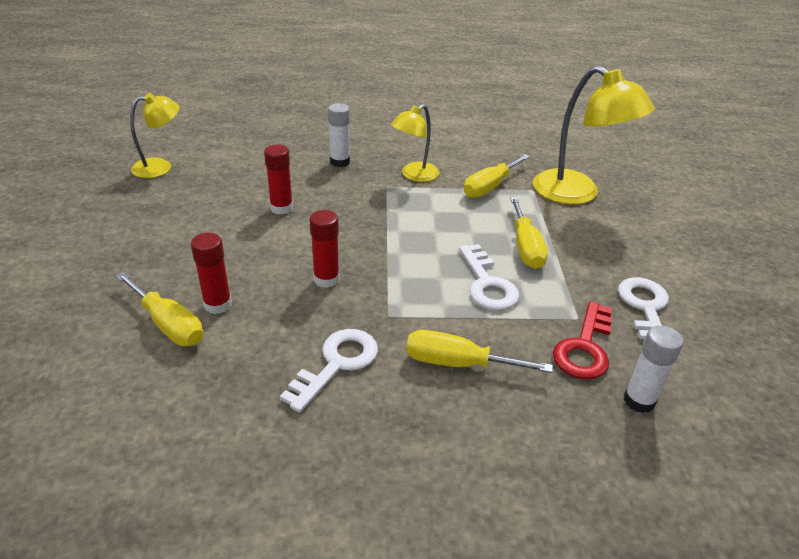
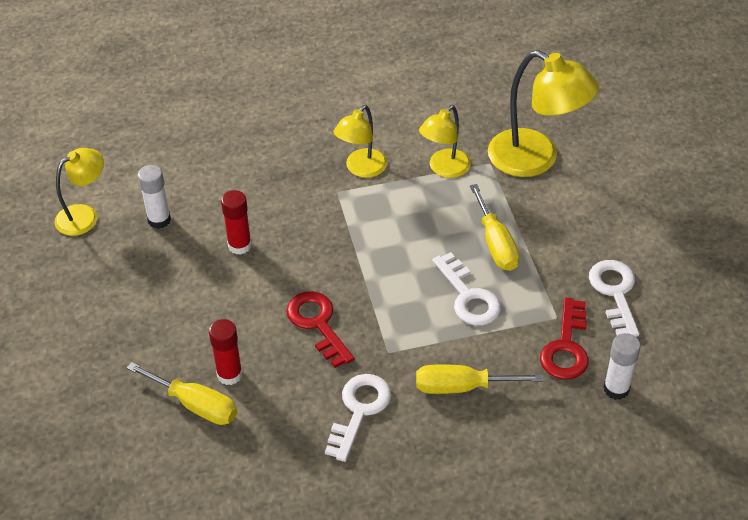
camera: 10 degrees left, 10 degrees up
red glue stick [310,210,340,288] -> red key [286,291,354,368]
white glue stick [328,103,350,167] -> white glue stick moved to [138,165,171,229]
yellow screwdriver [464,154,530,198] -> yellow lamp [419,105,471,178]

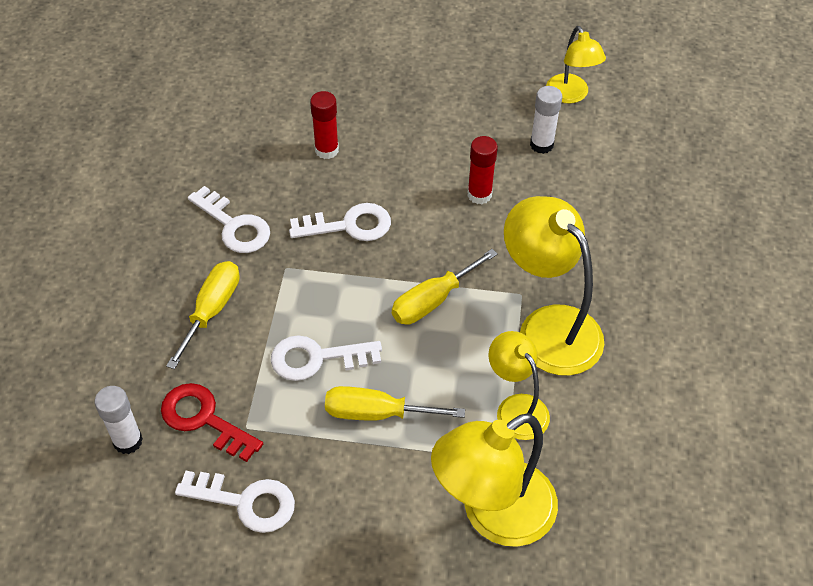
camera: 110 degrees right, 5 degrees up
yellow screwdriver [127,362,237,425] -> yellow screwdriver moved to [392,249,498,325]
red key [286,291,354,368] -> white key [289,203,391,241]
yellow lamp [334,105,387,178] -> yellow lamp [504,196,604,376], size x1.68

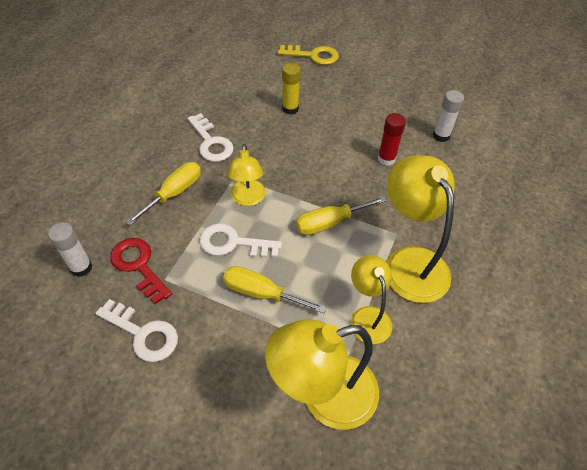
camera: 15 degrees right, 0 degrees up
white key [289,203,391,241] -> none
red glue stick [310,91,339,159] -> yellow glue stick [282,63,301,114]
yellow lamp [546,26,606,103] -> yellow lamp moved to [227,144,266,206]
none -> yellow key [278,45,339,65]

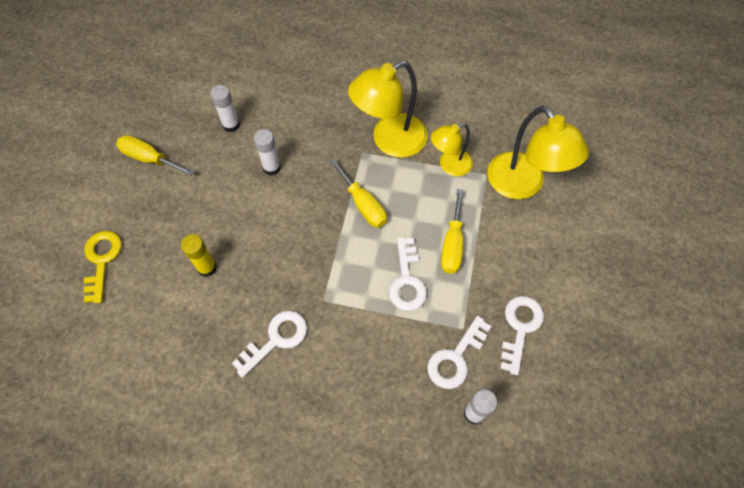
camera: 100 degrees left, 10 degrees up
red key [110,238,172,304] -> white key [427,316,492,389]
yellow screwdriver [126,162,201,226] -> yellow screwdriver moved to [116,135,195,176]
yellow lamp [227,144,266,206] -> none
red glue stick [378,113,406,166] -> white glue stick [254,129,281,175]

